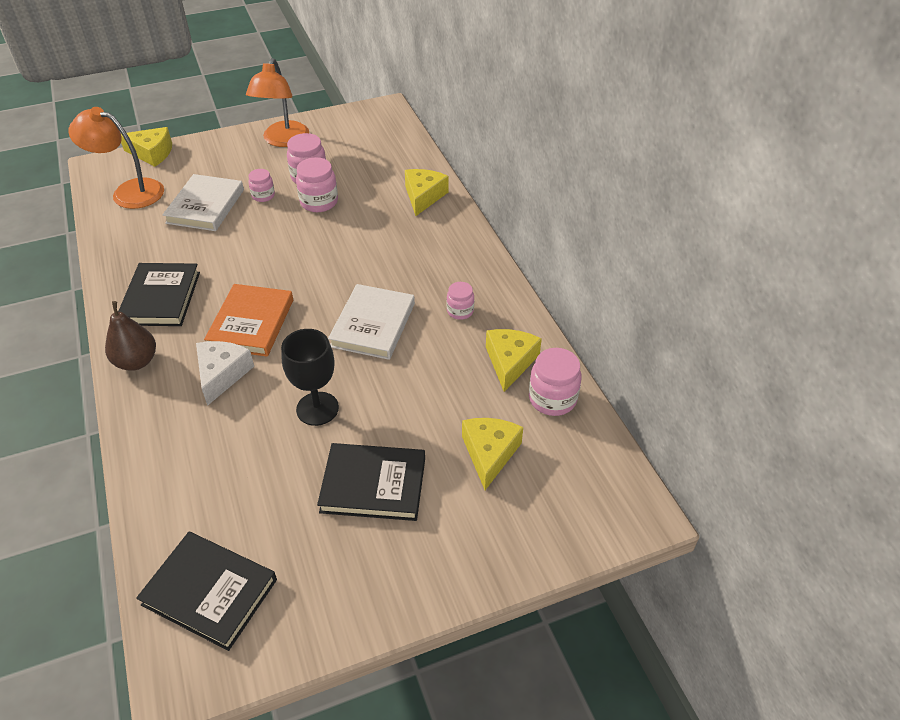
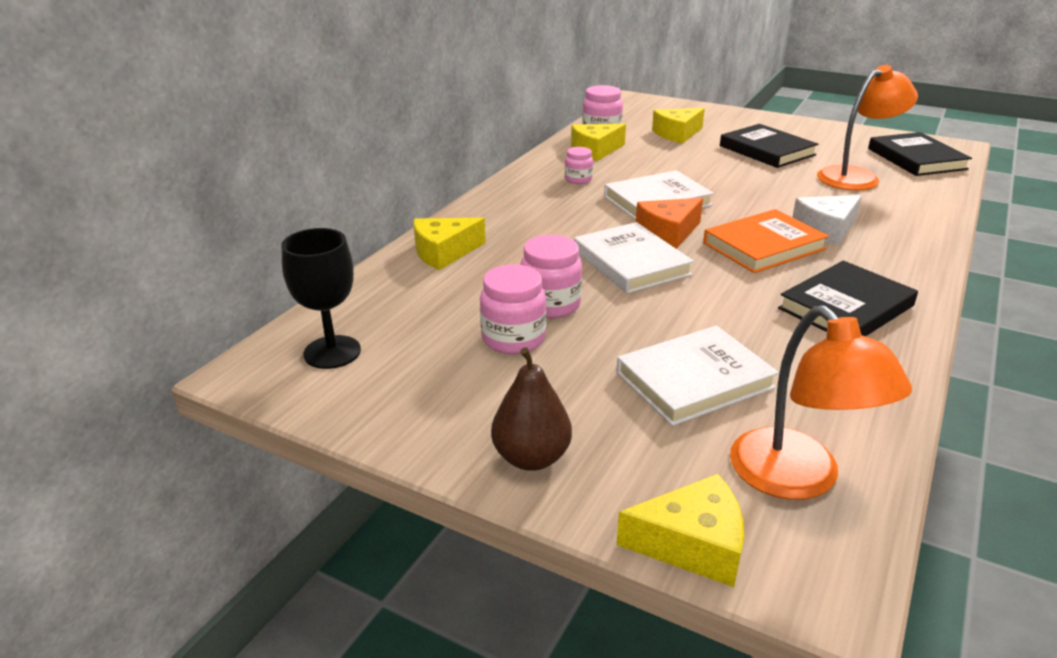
camera: 130 degrees left, 15 degrees down
brown pear [105,301,156,371] -> brown pear moved to [491,347,572,471]
yellow cheese [121,127,172,167] -> yellow cheese turned 120 degrees clockwise [617,474,744,587]
orange lamp [246,58,309,147] -> orange lamp moved to [817,65,918,191]
pink jar [248,169,275,202] -> none
black goblet [281,329,339,426] -> black goblet moved to [281,228,361,369]
none -> white book [574,222,694,294]
none -> orange cheese [636,198,703,249]

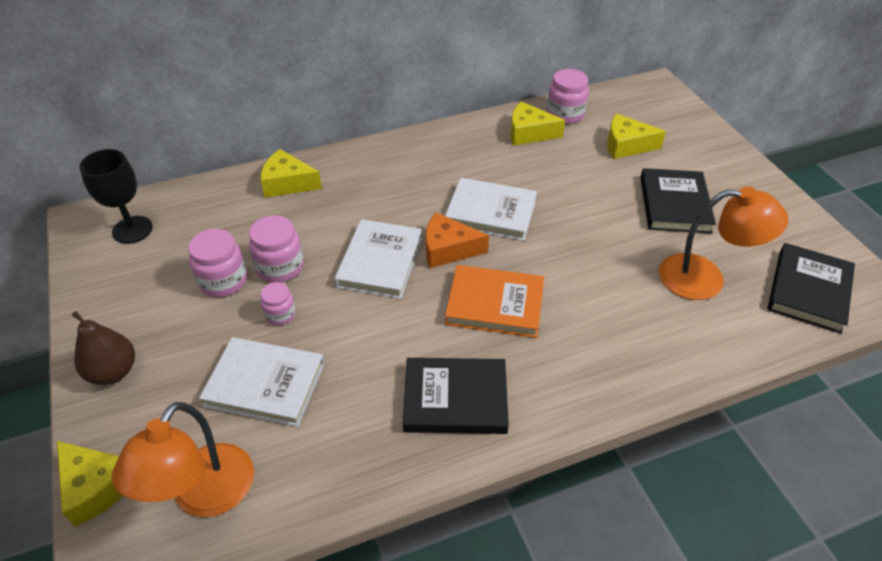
camera: 40 degrees right, 15 degrees up
pink jar [565,147,593,184] -> pink jar moved to [260,282,296,325]
white cheese [792,195,862,245] -> none

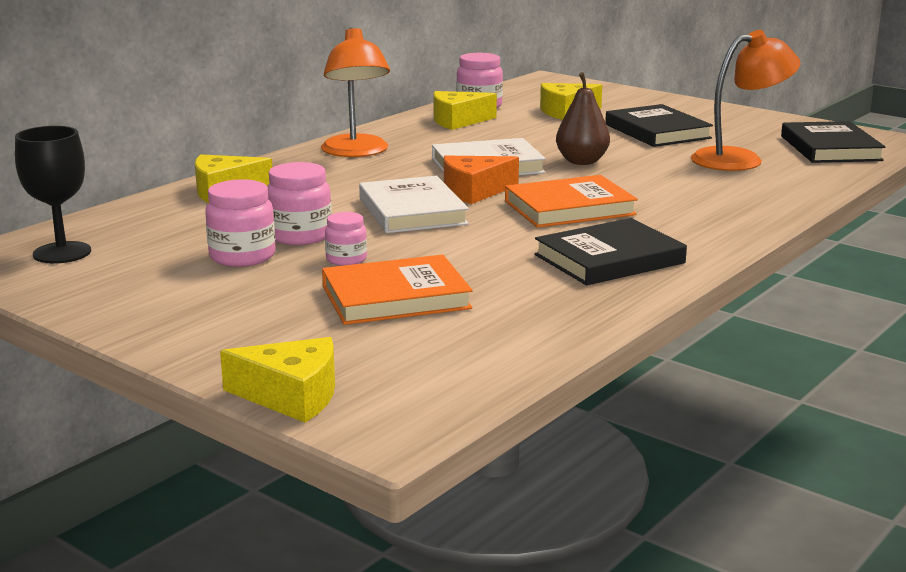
camera: 30 degrees left, 25 degrees down
brown pear [72,311,135,385] -> brown pear moved to [556,72,610,165]
orange lamp [112,402,254,517] -> orange lamp moved to [321,27,390,157]
white book [199,337,325,427] -> orange book [322,255,472,325]

